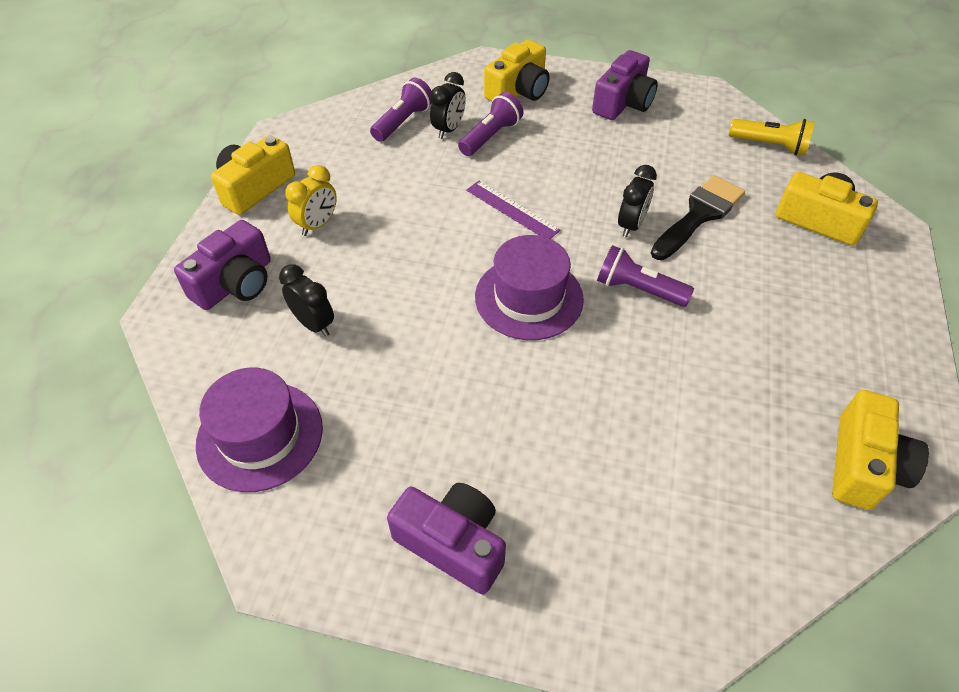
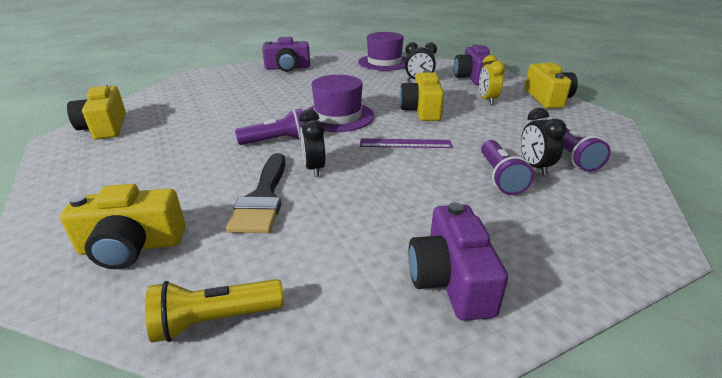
camera: 140 degrees right, 20 degrees down
yellow camera [484,40,549,102] -> yellow camera moved to [399,70,444,121]

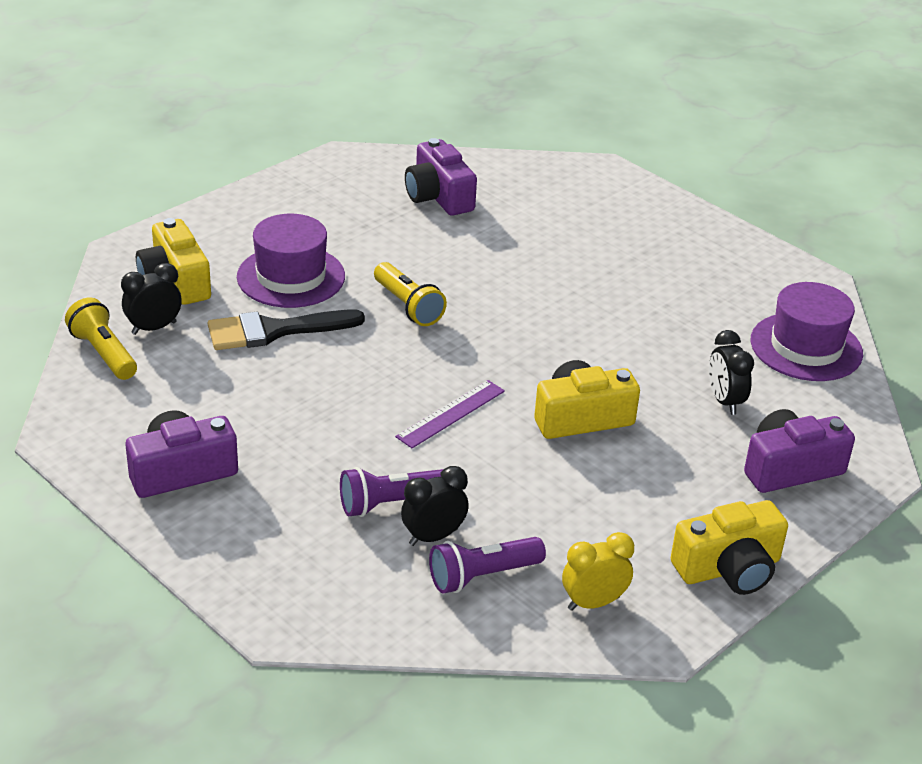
camera: 70 degrees right, 5 degrees up
yellow camera [67,84,126,140] -> none
purple flashlight [235,108,304,145] -> yellow flashlight [374,262,447,326]
purple camera [262,37,310,72] -> purple camera moved to [405,138,477,216]
black clock [299,109,325,177] -> black clock moved to [121,263,182,335]
purple hat [306,75,375,132] -> purple hat moved to [237,214,345,308]
purple ruler [360,139,453,148] -> purple ruler turned 60 degrees clockwise [395,380,505,448]
yellow clock [479,55,505,105] -> yellow clock moved to [562,532,634,611]

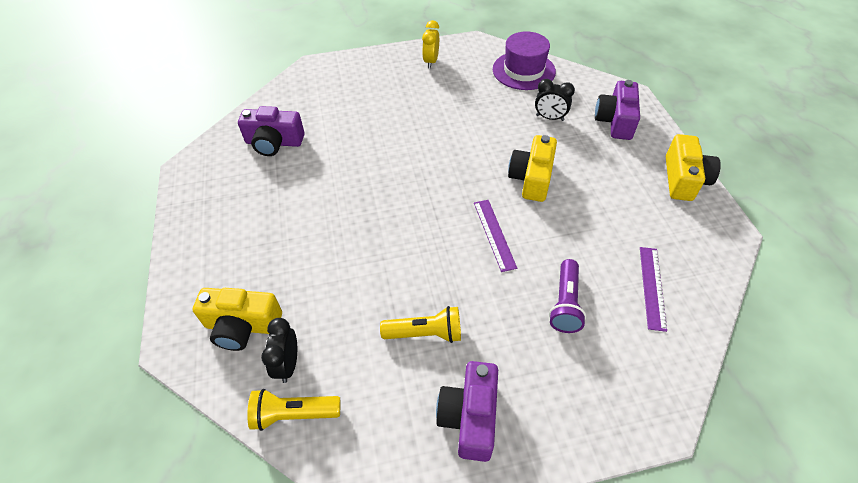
camera: 55 degrees left, 15 degrees up
black brush [208,309,365,350] -> none
purple hat [237,214,345,308] -> none
yellow flashlight [374,262,447,326] -> yellow flashlight moved to [380,306,461,343]
black clock [401,466,469,546] -> none
purple flashlight [429,537,546,593] -> purple ruler [640,247,667,332]
yellow clock [562,532,634,611] -> yellow clock moved to [422,20,439,69]

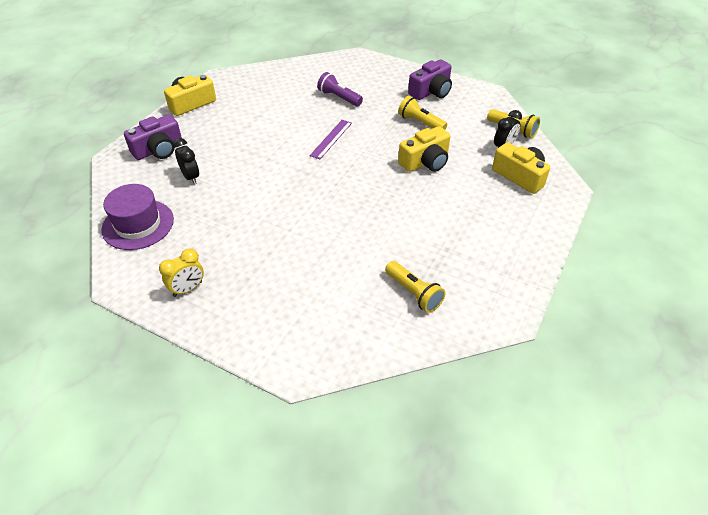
camera: 140 degrees left, 5 degrees down
purple camera [238,106,305,156] -> yellow flashlight [385,261,445,313]
yellow camera [508,135,557,202] -> yellow camera moved to [398,126,451,172]
purple flashlight [549,259,586,333] -> purple flashlight turned 105 degrees counterclockwise [317,72,363,106]
purple ruler [640,247,667,332] -> none

